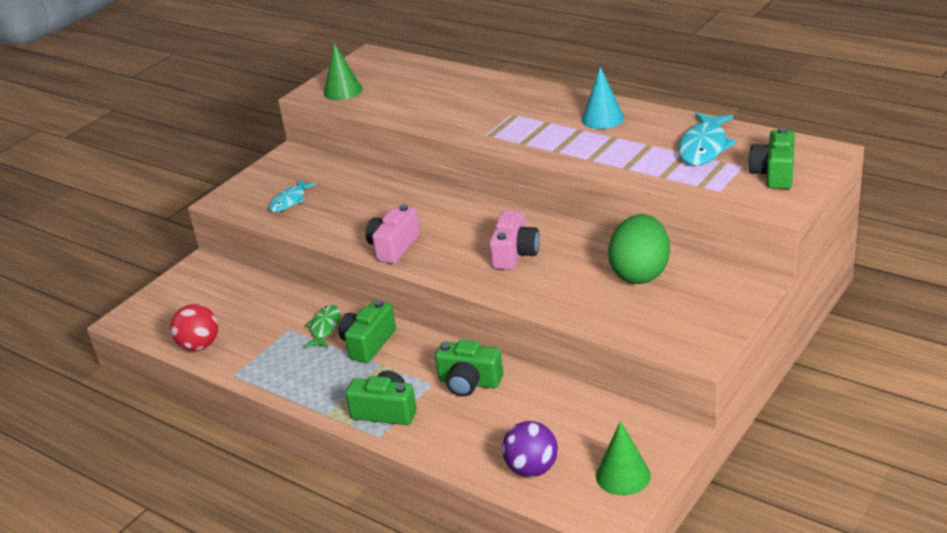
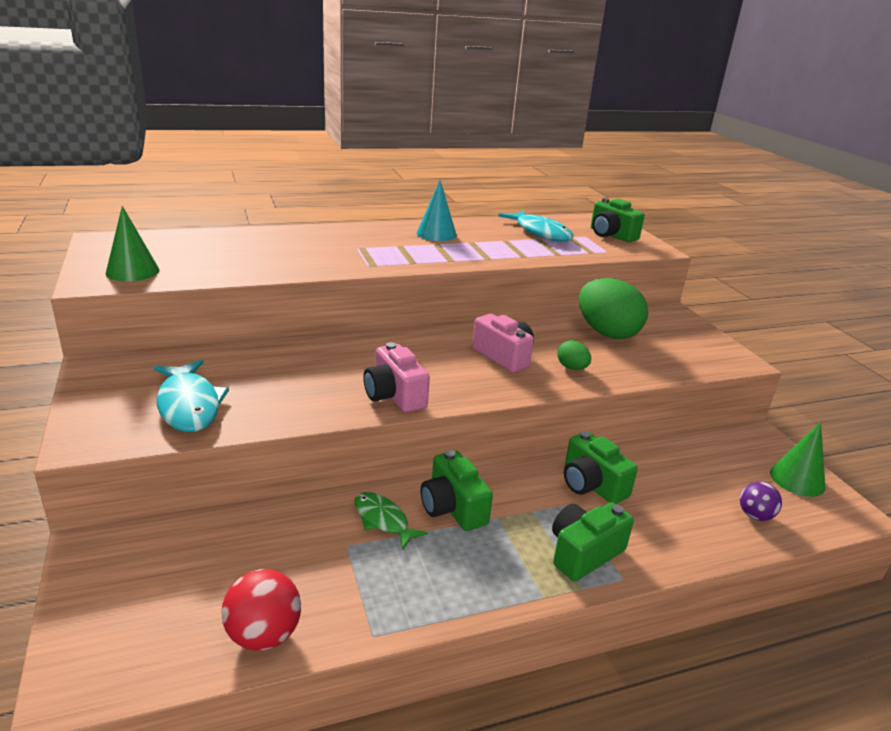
camera: 60 degrees left, 5 degrees down
turquoise fish [269,180,317,212] -> turquoise fish [154,360,229,432], size x1.59
green camera [435,339,503,396] -> green camera turned 90 degrees clockwise [564,431,638,504]
purple ball [502,421,558,477] -> purple ball [740,482,782,521], size x0.66
none -> green egg [557,340,591,370]

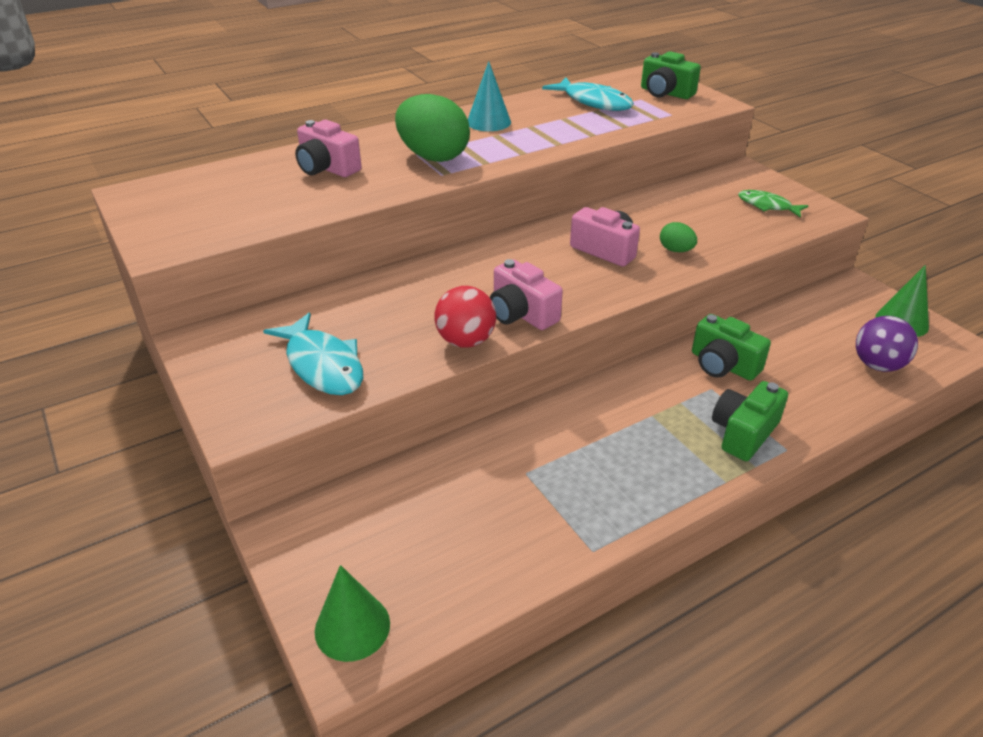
camera: 10 degrees left, 10 degrees up
green cone [105,206,159,282] -> green cone moved to [315,565,390,662]
red ball [221,569,301,651] -> red ball moved to [434,286,496,348]
green fish [354,492,428,550] -> green fish moved to [738,190,809,218]
green camera [421,450,493,531] -> none
green egg [579,278,648,339] -> green egg moved to [395,94,470,162]
purple ball [740,482,782,521] -> purple ball [856,316,918,372], size x1.51
none -> pink camera [295,120,362,177]

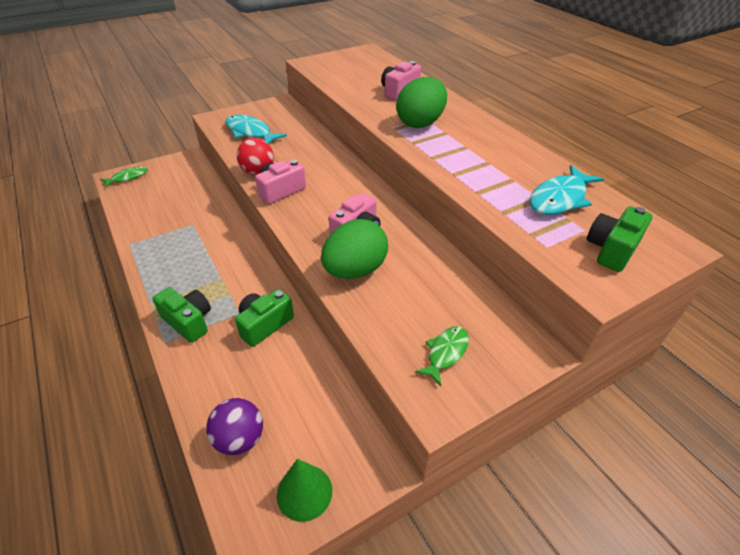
camera: 90 degrees right, 5 degrees up
turquoise fish [263,313,363,395] -> turquoise fish turned 75 degrees clockwise [225,115,287,144]
green cone [315,565,390,662] -> green fish [100,166,148,188]
turquoise cone [468,61,511,131] -> none
green egg [660,222,697,252] -> green egg [321,219,388,279], size x2.18

